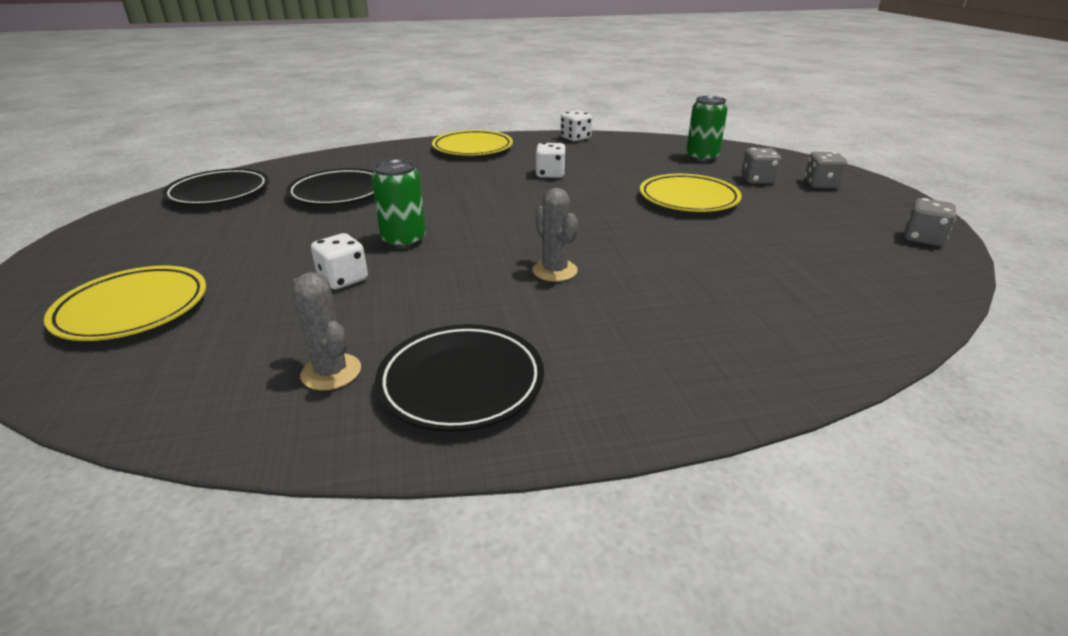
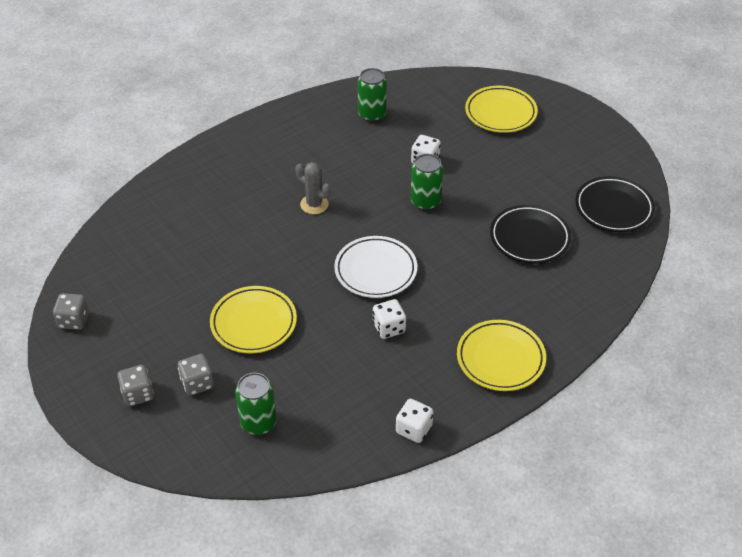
camera: 155 degrees right, 15 degrees up
grey cactus [290,272,361,390] -> green can [358,68,387,122]
black plate [375,324,544,432] -> none
none -> white plate [334,236,417,298]

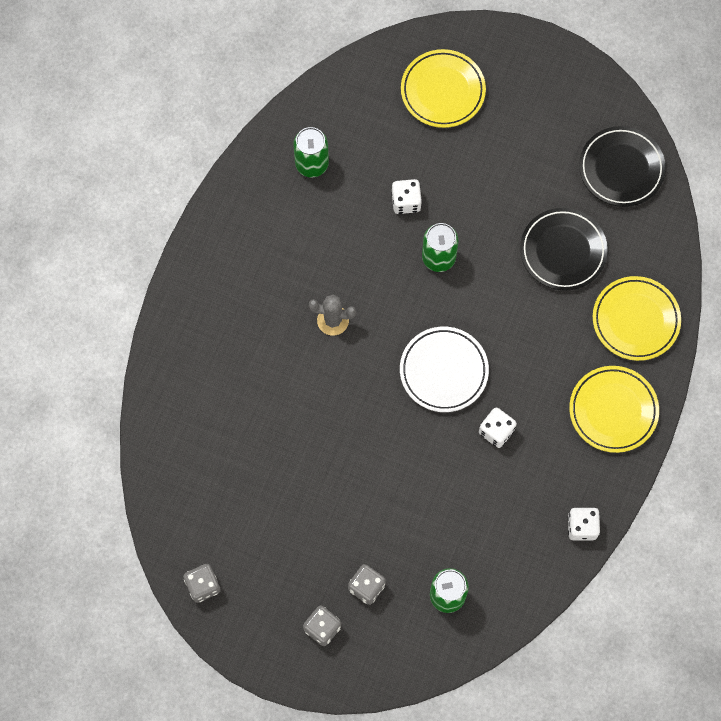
camera: 30 degrees left, 25 degrees up
yellow plate [210,286,297,353] -> yellow plate moved to [593,276,681,361]

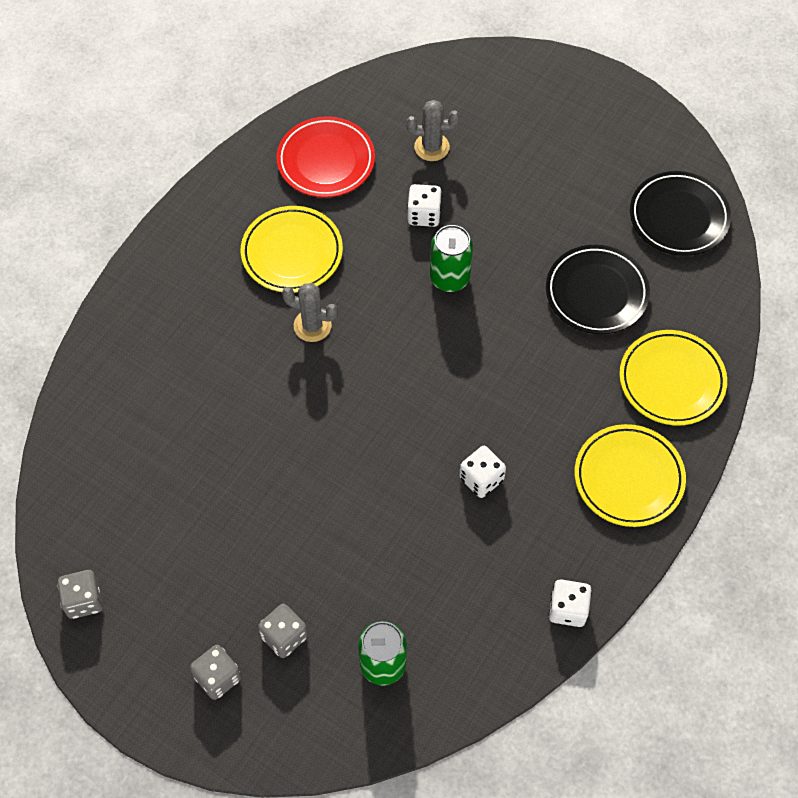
camera: 10 degrees right, 10 degrees down
green can [293,127,329,177] -> red plate [277,116,375,198]
white plate [400,327,489,412] -> none
yellow plate [401,49,486,128] -> yellow plate moved to [241,206,343,293]
none -> grey cactus [406,100,460,161]

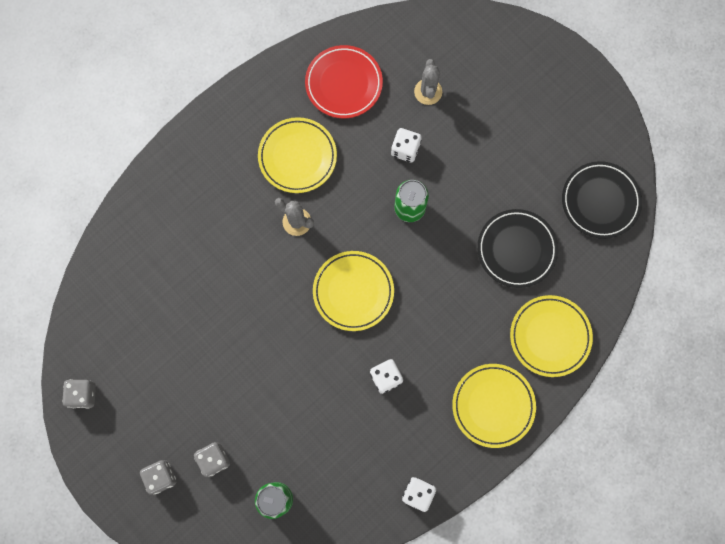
camera: 15 degrees right, 15 degrees up
grey cactus [406,100,460,161] -> grey cactus turned 75 degrees clockwise [414,59,442,105]
none -> yellow plate [313,251,394,331]

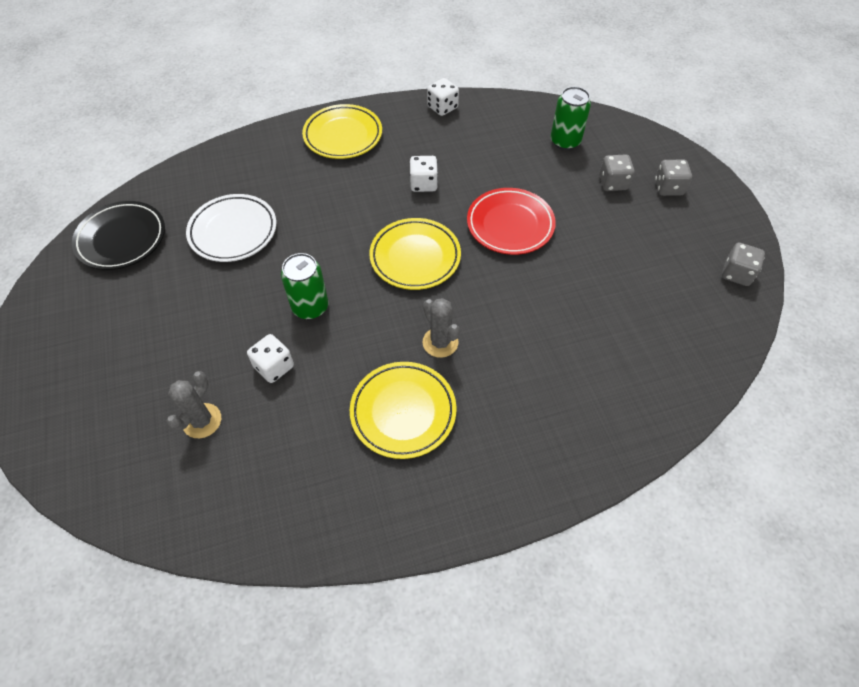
camera: 155 degrees left, 20 degrees down
red plate [305,45,383,118] -> red plate moved to [467,188,556,255]
black plate [477,209,558,288] -> white plate [186,194,277,262]
yellow plate [510,295,593,377] -> none

